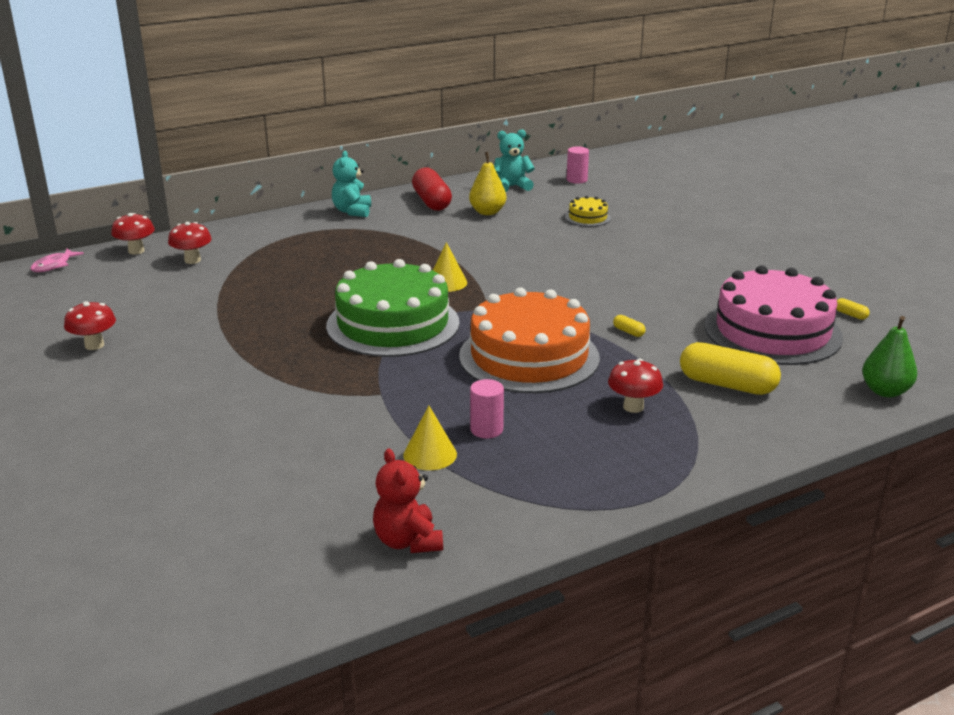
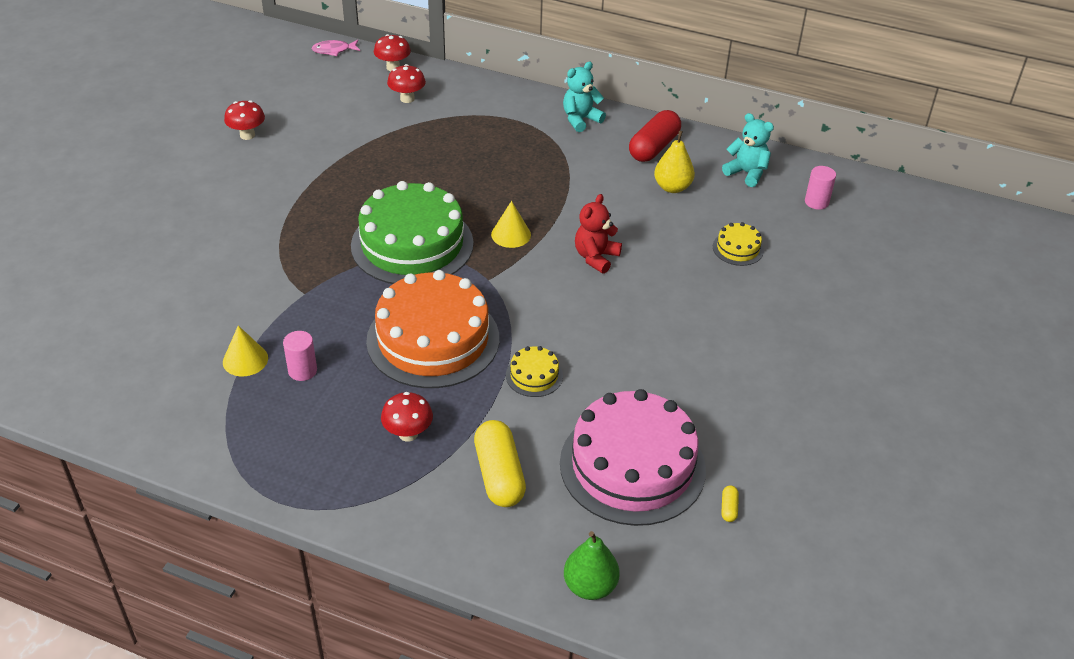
camera: 50 degrees right, 15 degrees up
red teddy bear [373,448,443,553] -> red teddy bear moved to [575,194,622,274]
yellow capsule [613,315,646,337] -> yellow cake [506,346,563,397]

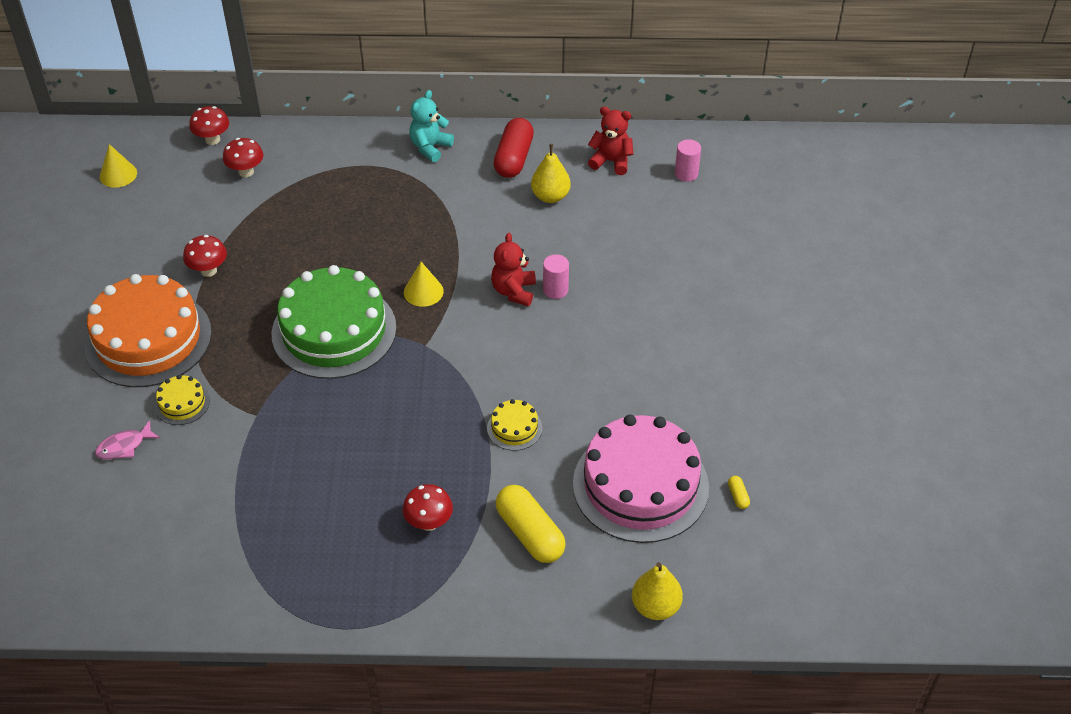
camera: 20 degrees left, 5 degrees up
yellow cone [223,325,268,376] -> yellow cone moved to [100,144,137,188]
red mushroom [224,100,265,140] -> red mushroom moved to [183,235,227,277]
pink cylinder [283,331,317,381] -> pink cylinder moved to [543,254,569,299]
pink fish [312,40,360,56] -> pink fish moved to [95,420,160,460]
orange cake [366,270,499,388] -> orange cake moved to [85,274,212,387]
green pear [564,531,620,600] -> yellow pear [632,562,683,620]
yellow cake [713,222,764,266] -> yellow cake moved to [155,375,210,425]
turquoise teddy bear [722,113,774,187] -> red teddy bear [588,107,633,175]

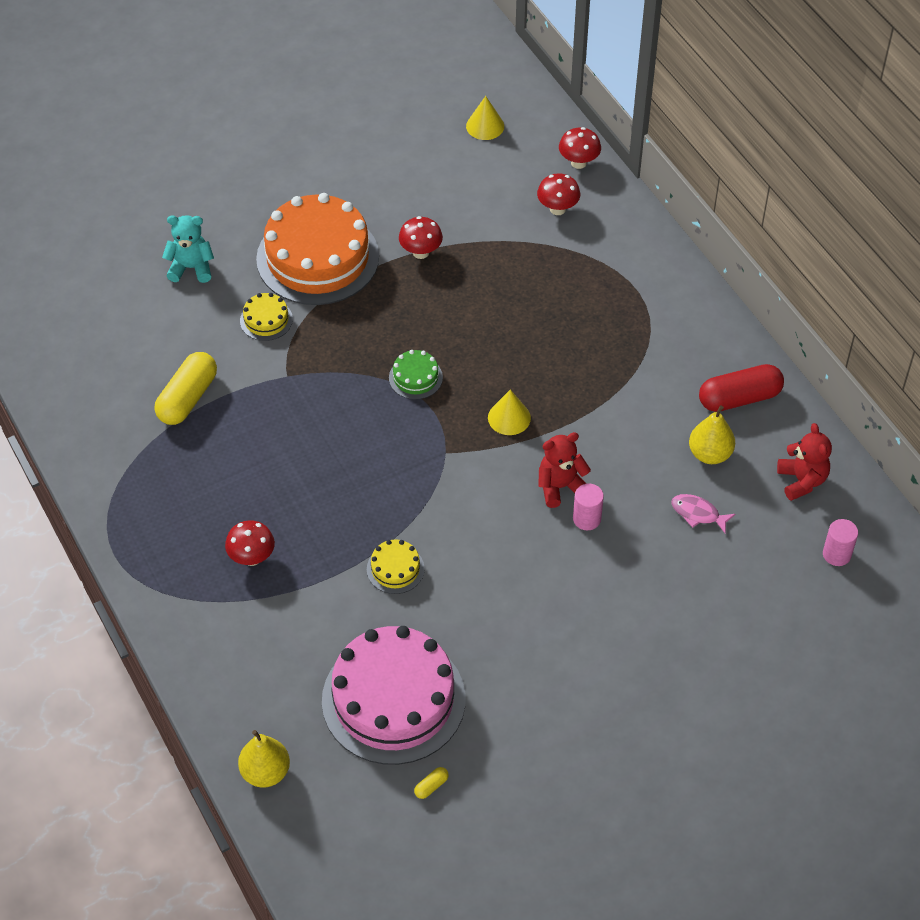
camera: 60 degrees right, 5 degrees up
pink fish [95,420,160,460] -> pink fish moved to [671,494,735,533]
green cake [272,265,396,379] -> green cake [389,350,443,399], size x0.42
turquoise teddy bear [409,90,454,162] -> turquoise teddy bear moved to [162,215,214,283]
yellow capsule [496,485,566,563] -> yellow capsule moved to [155,352,217,425]

